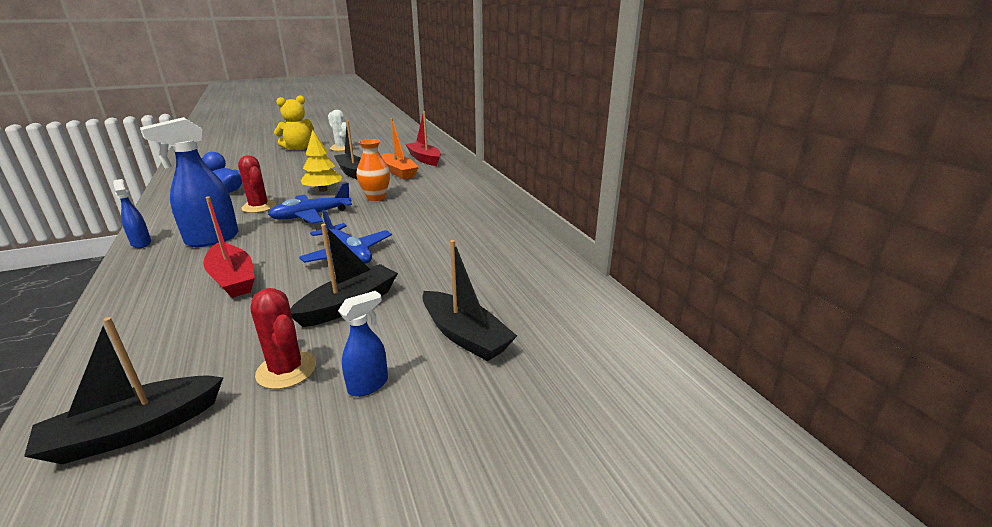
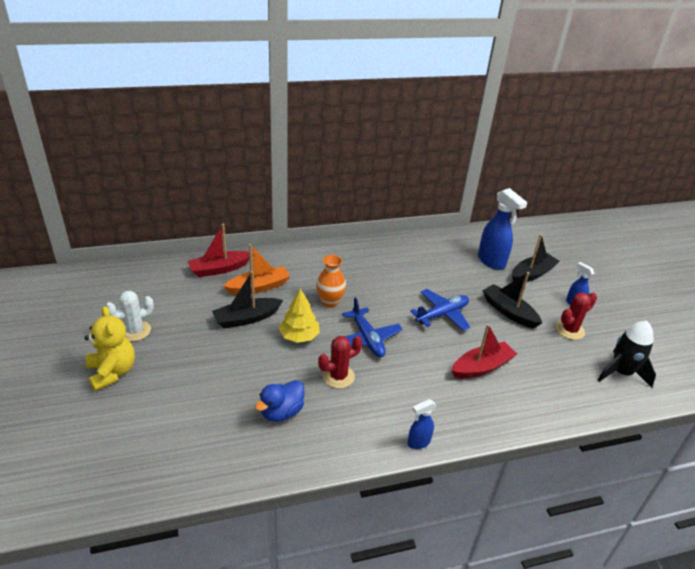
camera: 85 degrees left, 10 degrees up
black boat [24,317,224,464] -> black rocket [598,321,656,388]
blue spray bottle [140,117,239,247] -> blue spray bottle moved to [478,188,528,270]

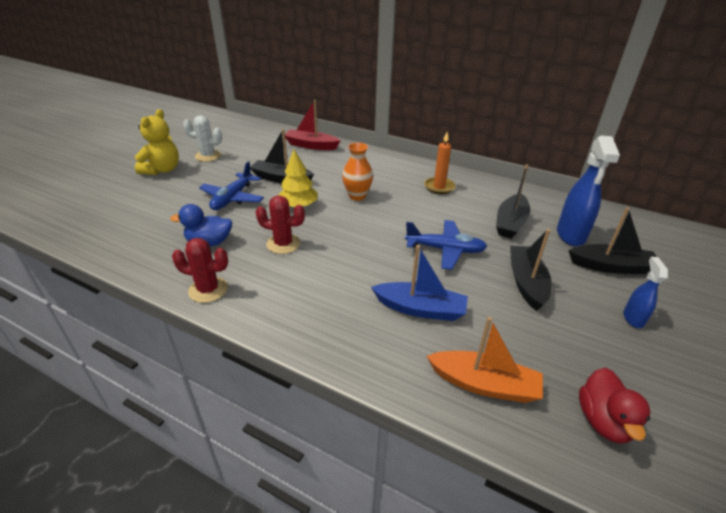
camera: 45 degrees right, 0 degrees up
orange boat [223,244,290,295] -> orange boat moved to [427,317,543,403]
blue plane [342,298,403,357] -> blue plane moved to [199,161,264,210]
blue spray bottle [408,399,437,449] -> none
red boat [451,324,517,379] -> blue boat [371,245,468,321]
red cactus [556,293,597,340] -> red cactus moved to [172,238,228,303]
black rocket [598,321,656,388] -> red duck [579,368,650,444]
none -> orange candle [424,132,455,194]
none -> black boat [496,165,530,239]

